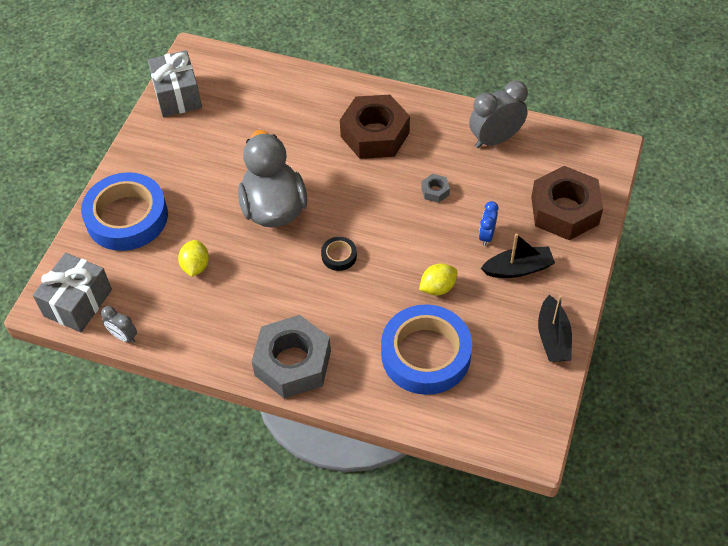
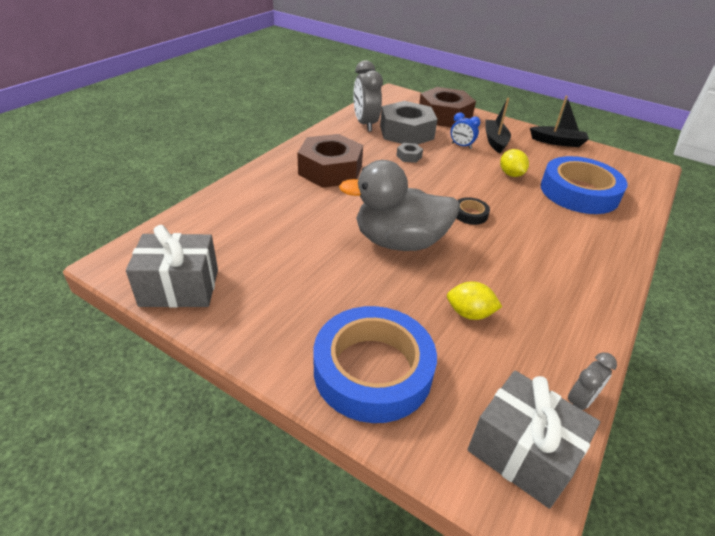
camera: 80 degrees left, 15 degrees down
grey nut [252,315,331,399] -> grey nut moved to [380,101,438,145]

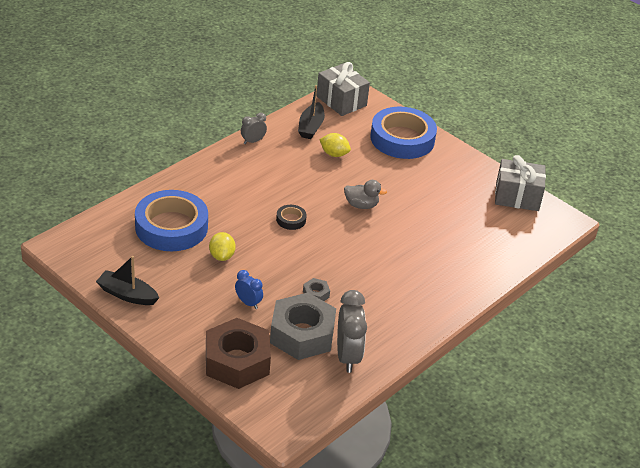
camera: 170 degrees left, 0 degrees up
brown nut [297,134,363,188] -> none
grey duck [339,160,460,251] -> grey duck [344,180,387,209], size x0.48
black boat [485,98,511,153] -> black boat moved to [298,85,325,139]
grey clock [568,353,617,410] -> grey clock moved to [241,113,267,144]

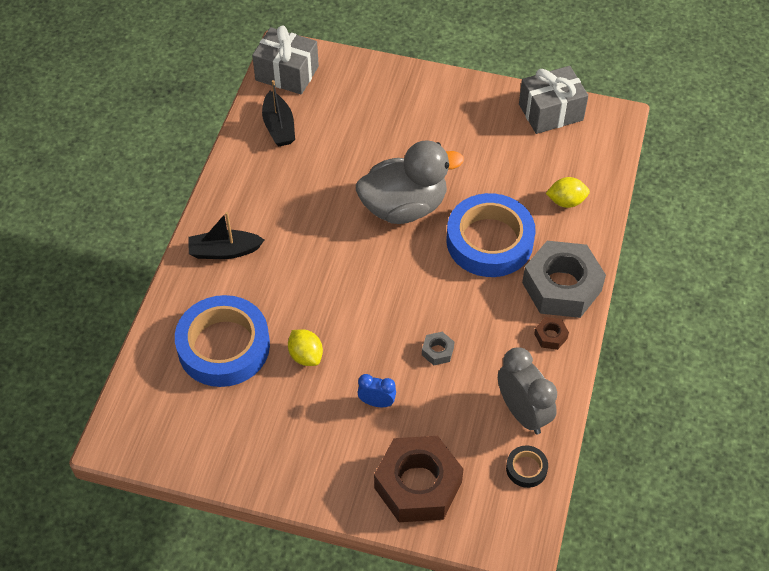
camera: 25 degrees left, 15 degrees up
black boat [96,256,159,305] -> black boat moved to [189,212,264,259]
grey clock [241,113,267,144] -> none
grey nut [270,293,336,360] -> grey nut moved to [522,241,606,318]
black tape [276,205,307,230] -> black tape moved to [506,446,548,488]
yellow lemon [319,133,351,157] -> yellow lemon moved to [546,177,590,208]
grey duck [344,180,387,209] -> grey duck [356,140,464,224], size x2.06
blue tape [370,107,437,159] -> blue tape moved to [447,193,536,277]
none -> brown nut [534,317,569,350]

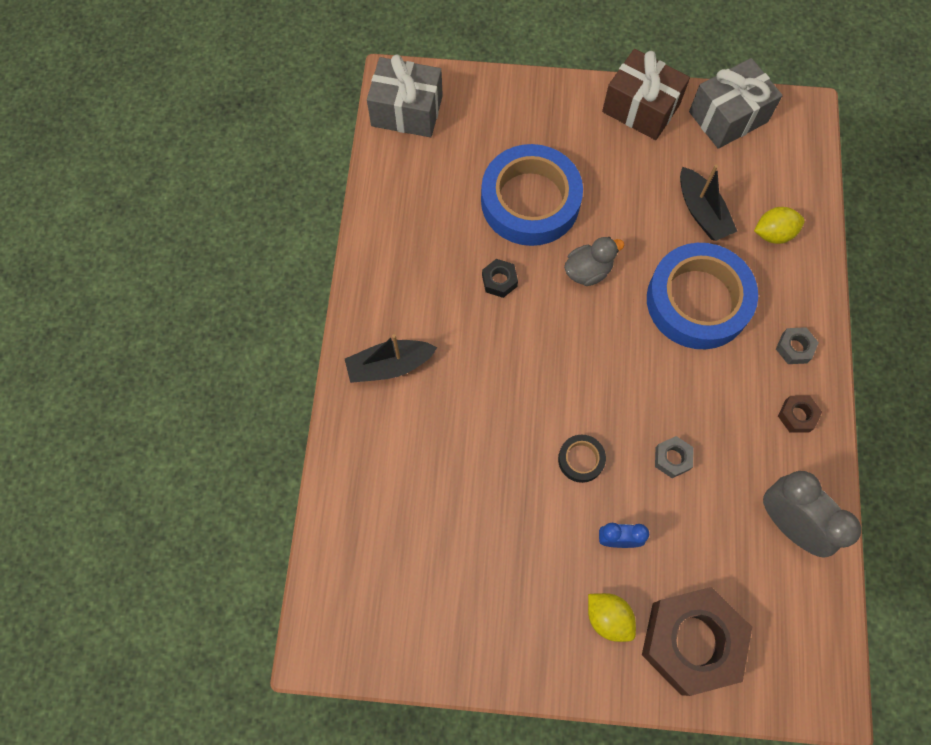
camera: 10 degrees left, 15 degrees up
blue tape [175,295,270,387] -> blue tape moved to [481,144,583,246]
black boat [262,80,295,146] -> black boat moved to [680,165,737,241]
yellow lemon [288,329,323,366] -> yellow lemon moved to [588,593,636,642]
grey duck [356,140,464,224] -> grey duck [564,237,624,286], size x0.48
black tape [506,446,548,488] -> black tape moved to [558,435,606,483]
grey nut [522,241,606,318] -> grey nut [776,327,819,364], size x0.41
none -> black nut [482,259,518,298]
none -> brown gift [602,49,690,140]

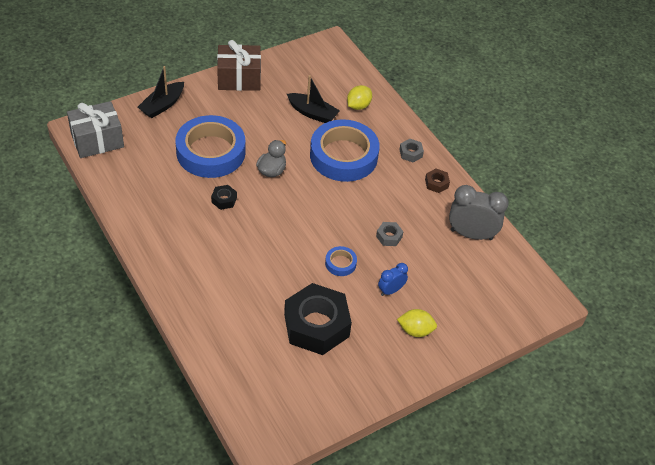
camera: 40 degrees left, 20 degrees down
black boat [345,334,438,383] -> black boat moved to [138,66,184,118]
black tape [558,435,606,483] -> blue tape [325,246,357,276]
brown nut [642,587,752,696] -> none
grey gift [689,58,783,149] -> none
none -> black nut [284,283,352,355]

